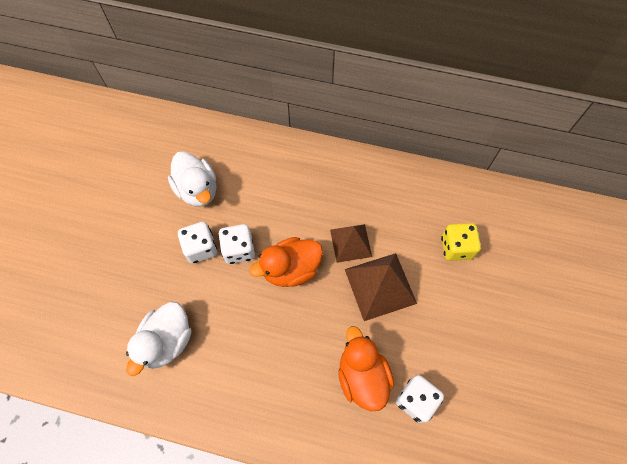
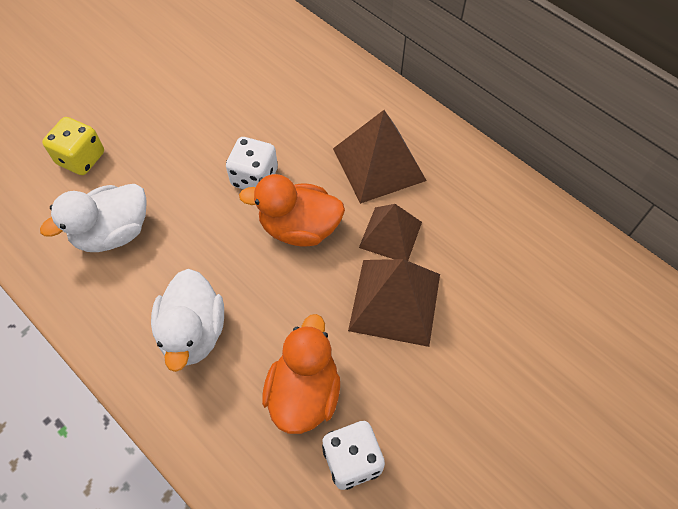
camera: 30 degrees right, 5 degrees down
white duck [168,151,216,207] -> white duck moved to [151,269,224,372]
white dice [178,222,217,264] -> none
yellow dice [441,223,481,261] -> yellow dice moved to [42,117,104,175]
none -> brown pyramid [333,110,427,204]

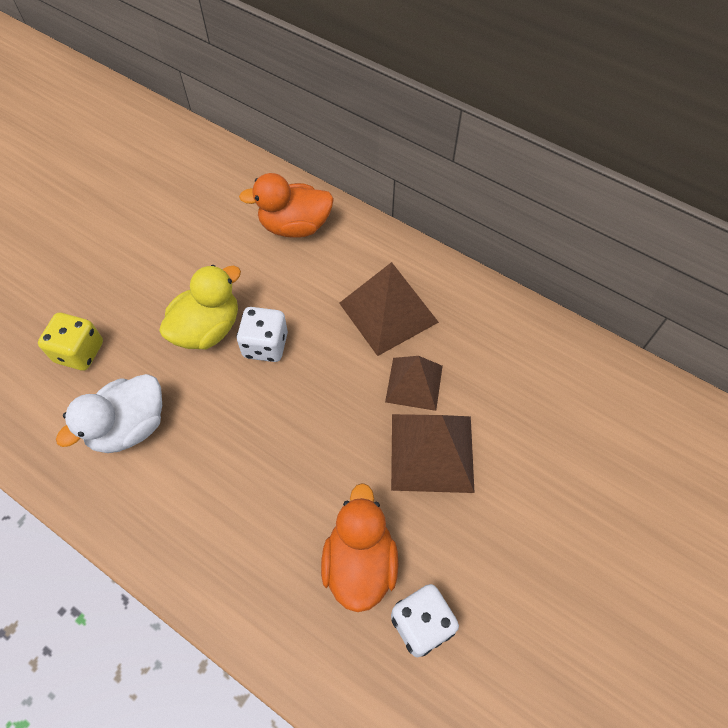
camera: 10 degrees left, 0 degrees up
white duck [151,269,224,372] -> none
orange duck [239,174,345,247] -> orange duck moved to [239,173,334,238]
none -> yellow duck [159,265,241,350]

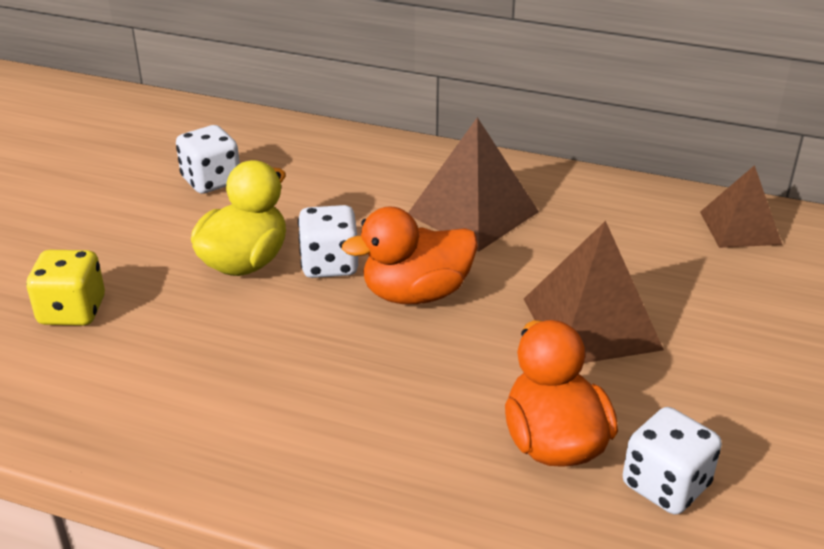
camera: 15 degrees left, 25 degrees down
white duck [56,374,162,453] -> none
orange duck [239,173,334,238] -> orange duck moved to [342,206,478,304]
brown pyramid [385,356,443,411] -> brown pyramid moved to [700,165,782,248]
none -> white dice [176,125,240,194]

